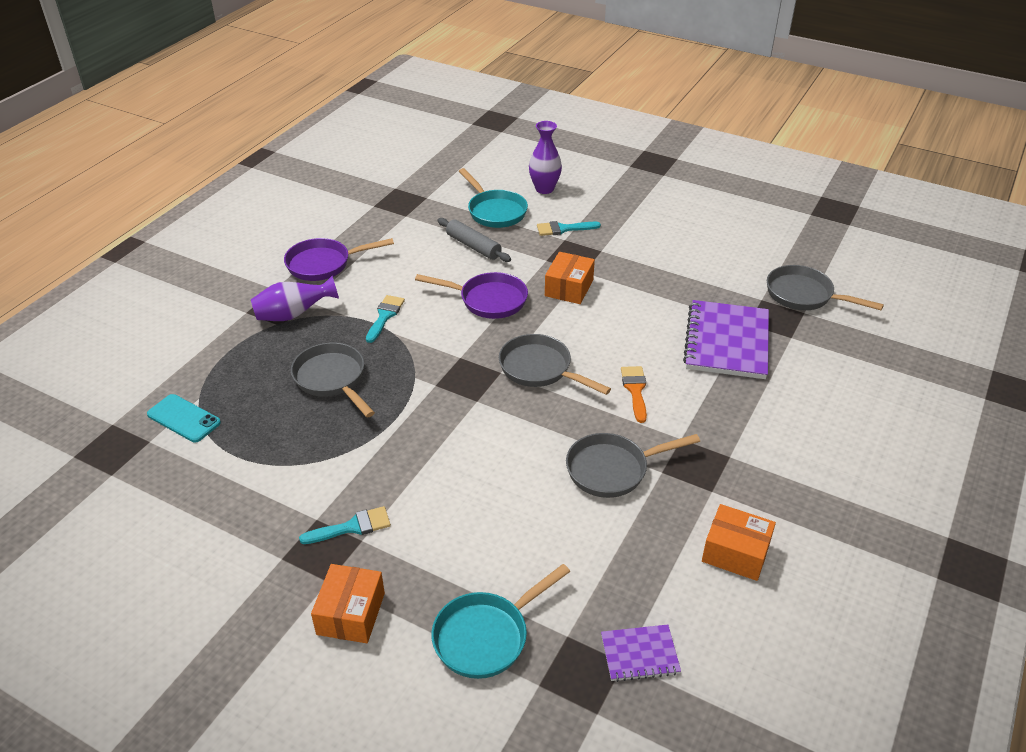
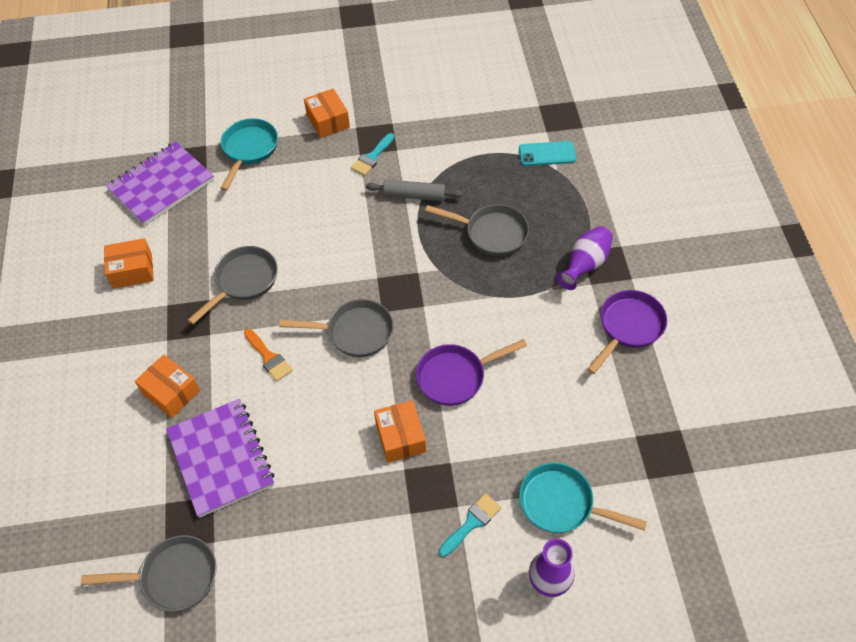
camera: 145 degrees right, 15 degrees up
turquoise brush [366,295,405,343] -> none
grey rolling pin [438,218,511,262] -> grey rolling pin moved to [366,179,463,201]
purple notebook [601,625,681,682] -> purple notebook [106,142,214,225], size x1.98
none -> orange box [135,355,200,418]

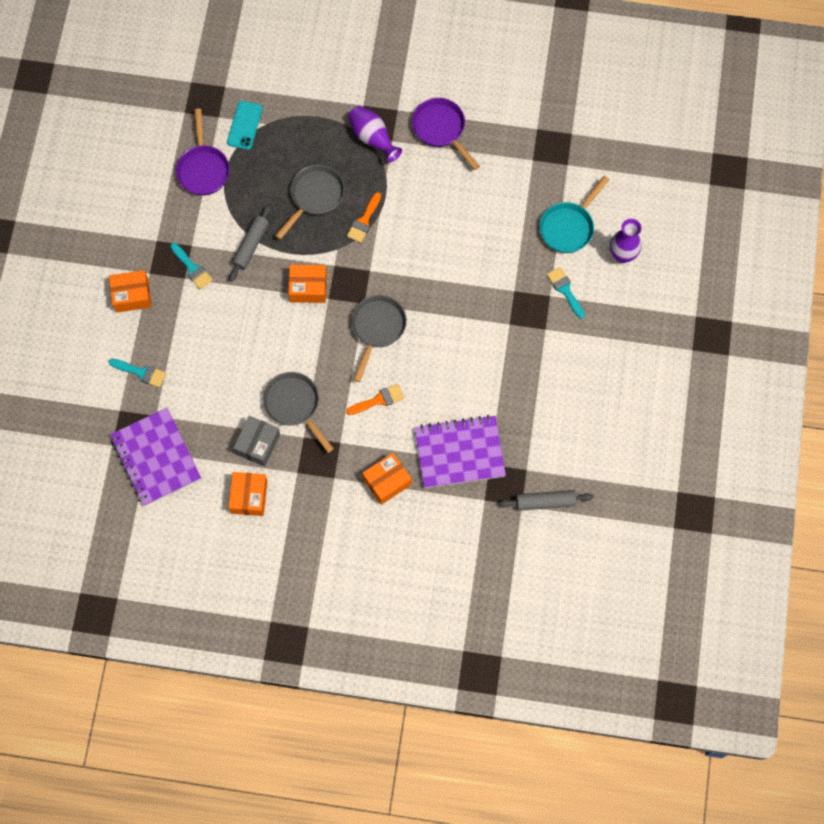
camera: 75 degrees left, 15 degrees up
grey pan [81,535,217,611] -> grey rolling pin [499,490,593,511]
turquoise pan [220,118,278,191] -> turquoise brush [109,359,166,388]
orange box [374,400,426,463] -> orange box moved to [288,265,327,303]
purple pan [416,339,527,406] -> purple pan moved to [176,109,230,195]
none -> grey box [233,416,280,467]
none -> orange brush [347,192,381,243]

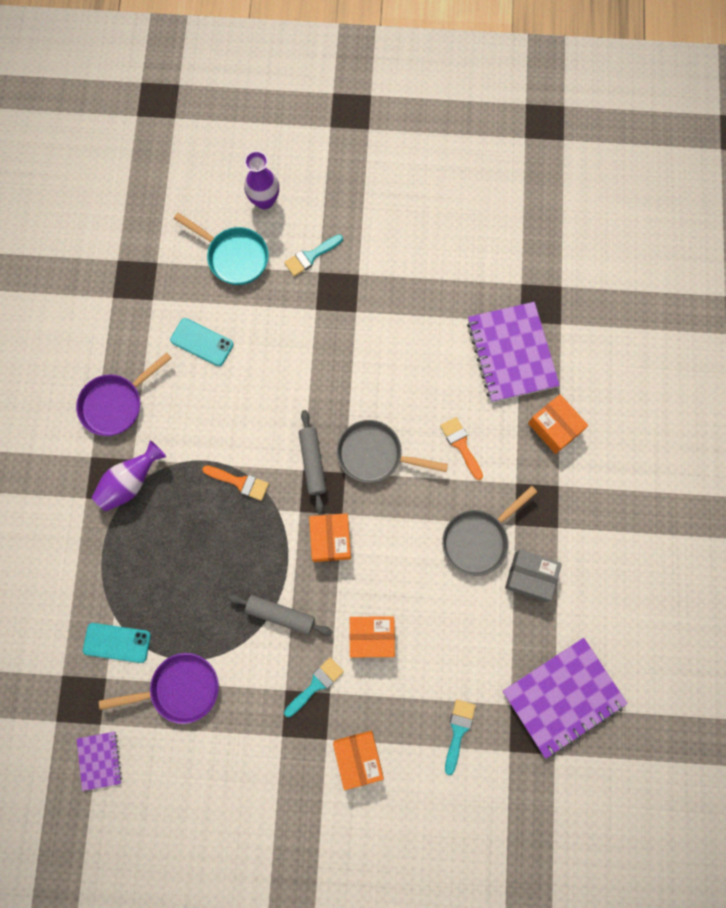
camera: 95 degrees left, 5 degrees up
orange box [228,472,267,516] -> orange box moved to [349,616,395,657]
grey pan [275,165,345,240] -> none
grey rolling pin [499,490,593,511] -> grey rolling pin moved to [299,410,326,513]
none -> purple notebook [77,731,122,791]
none -> turquoise phone [170,318,233,366]

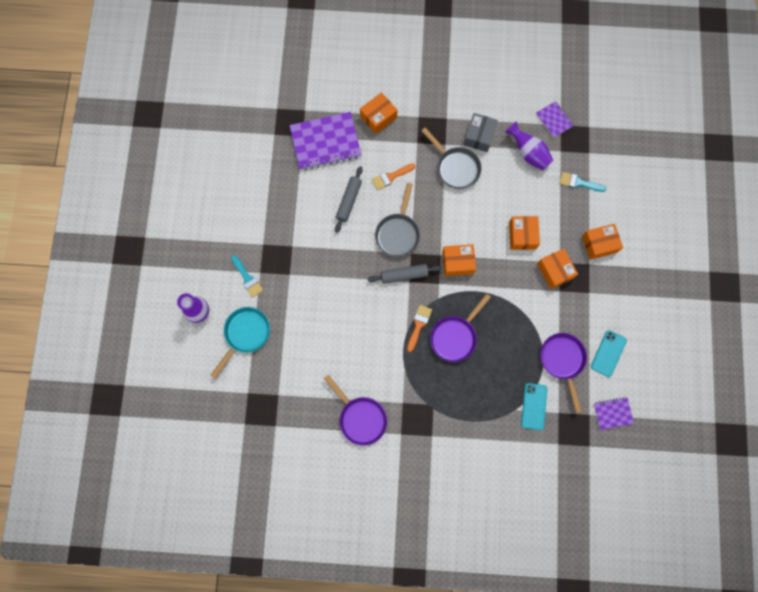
camera: 90 degrees left, 0 degrees up
purple vase [92,440,167,511] -> purple vase moved to [505,121,553,170]
turquoise phone [170,318,233,366] -> turquoise phone moved to [591,330,627,377]
grey rolling pin [228,594,333,636] -> grey rolling pin moved to [335,166,362,233]
turquoise brush [284,657,344,717] -> orange box [537,248,578,289]
purple notebook [503,638,628,759] -> purple notebook [536,101,574,138], size x0.50
none -> purple pan [430,294,491,362]

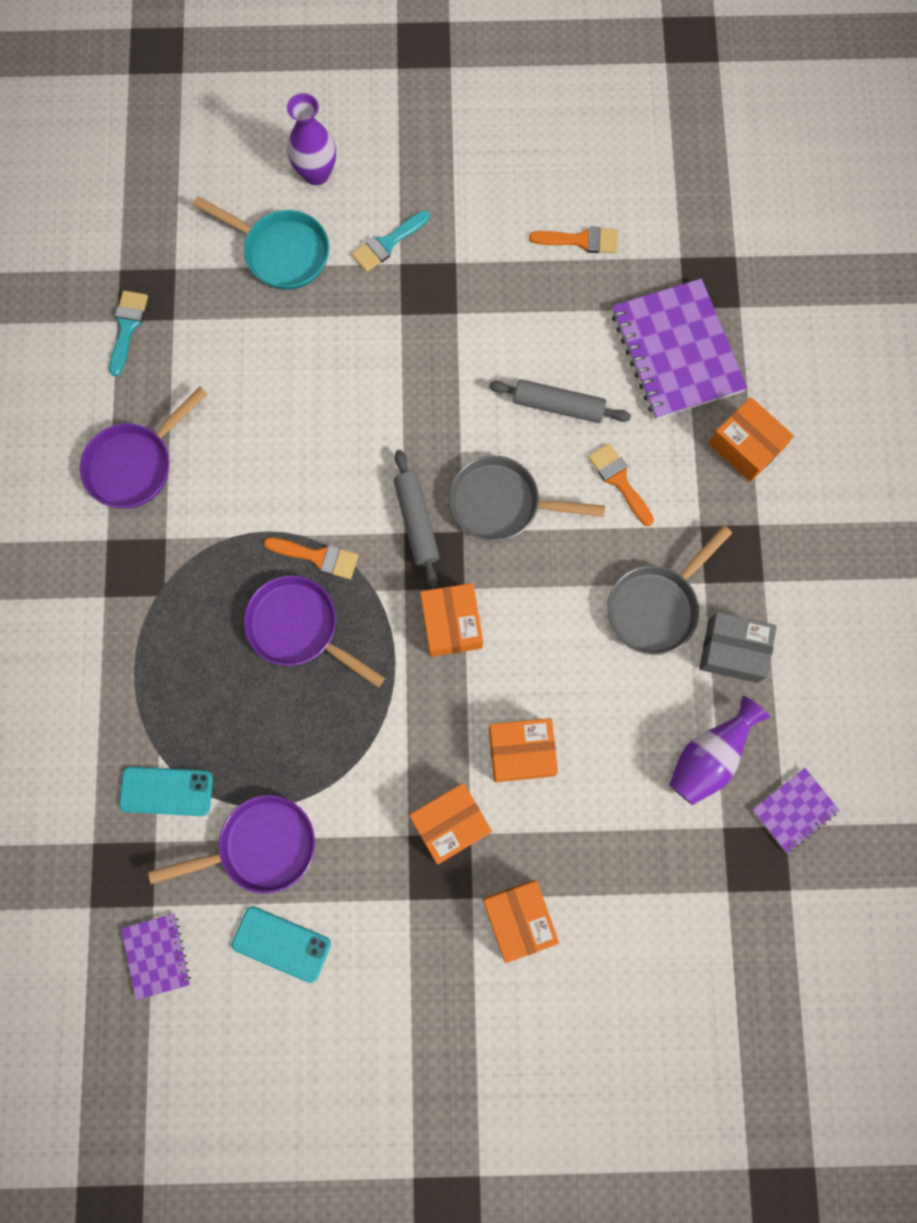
camera: 85 degrees right, 0 degrees up
turquoise brush [560,172,606,192] -> turquoise brush moved to [109,291,148,376]
none -> orange brush [529,226,618,253]

